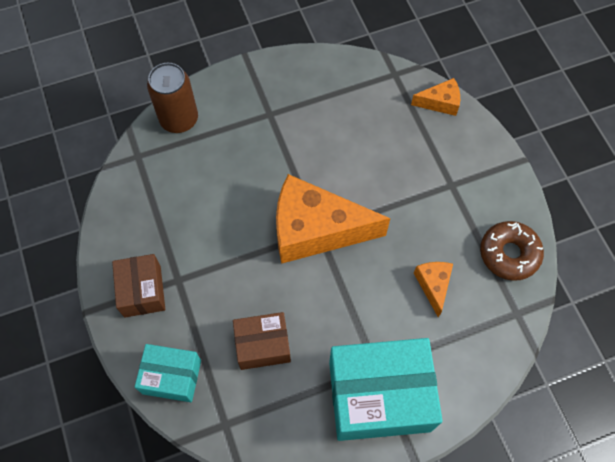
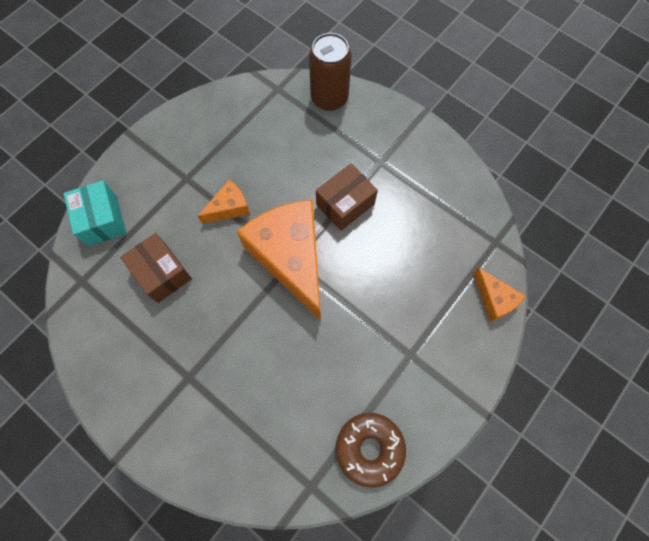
camera: 60 degrees right, 5 degrees up
brown box [112,254,165,318] -> brown box moved to [316,163,378,231]
turquoise box [329,338,443,441] -> none
orange cheese [414,262,453,318] -> orange cheese moved to [198,180,250,224]

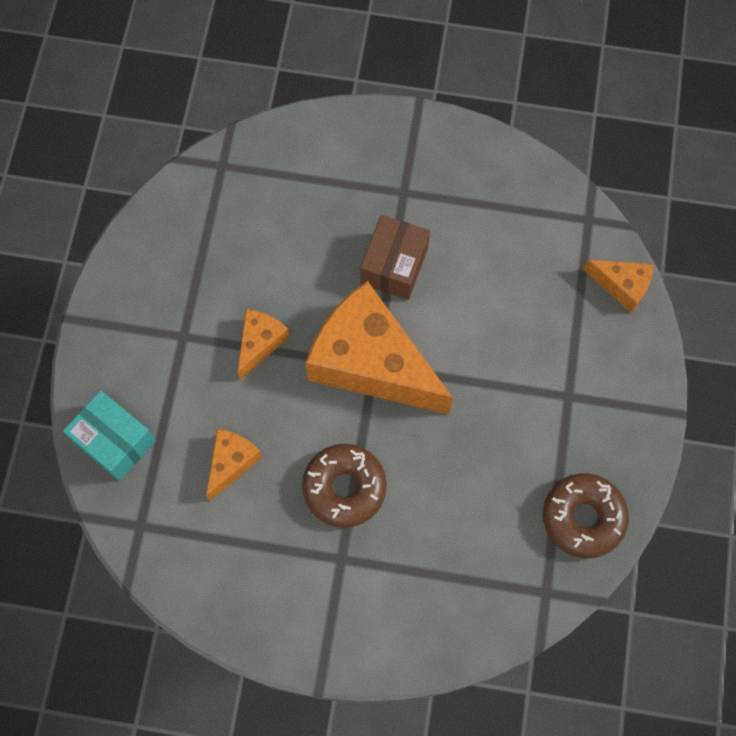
camera: 30 degrees left, 0 degrees up
brown box [120,233,192,303] -> orange cheese [206,429,262,501]
brown can [309,33,352,111] -> none
none -> brown donut [302,444,387,528]

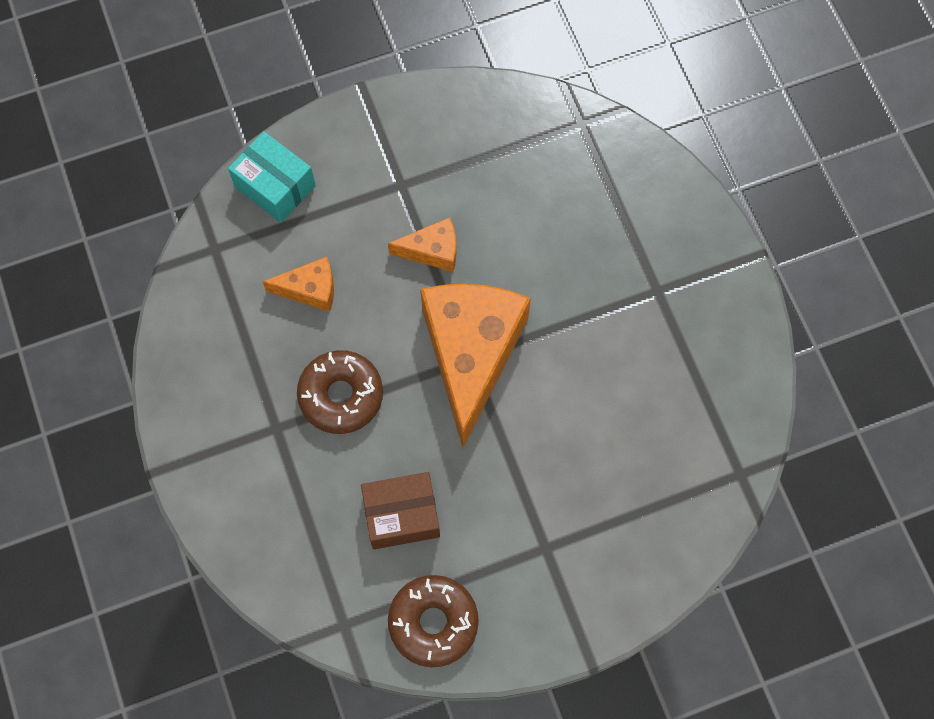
camera: 60 degrees right, 0 degrees up
turquoise box [63,390,156,481] -> turquoise box turned 60 degrees counterclockwise [228,131,316,223]
brown box [360,215,430,300] -> brown box moved to [361,472,440,549]
orange cheese [583,260,653,313] -> none

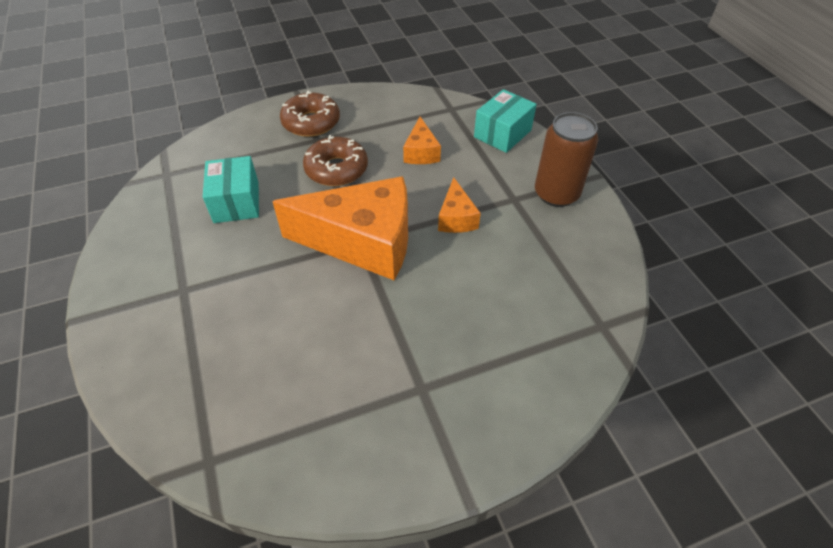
camera: 90 degrees right, 20 degrees down
brown box [361,472,440,549] -> turquoise box [203,156,259,223]
brown donut [388,575,479,667] -> brown donut moved to [280,90,340,137]
none -> brown can [535,112,599,207]

